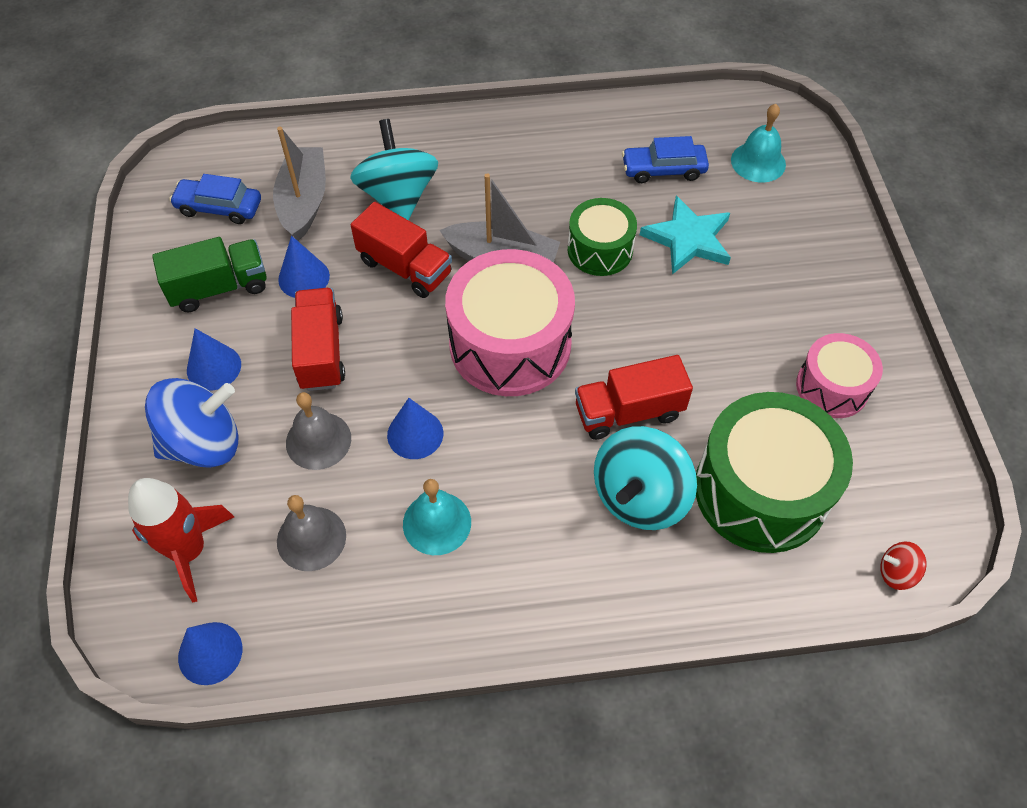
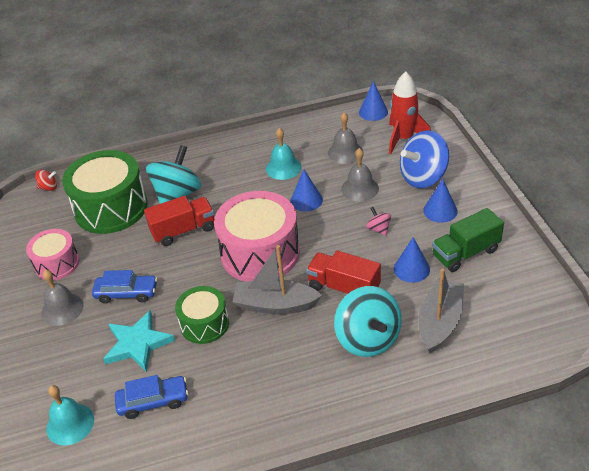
camera: 175 degrees right, 15 degrees down
blue car [169,174,261,224] -> blue car moved to [92,270,157,304]
grey boat [273,127,326,241] -> grey boat turned 150 degrees counterclockwise [419,268,464,353]
red truck [291,288,345,391] -> pink spinning top [366,207,391,236]
none -> grey bell [41,270,83,326]

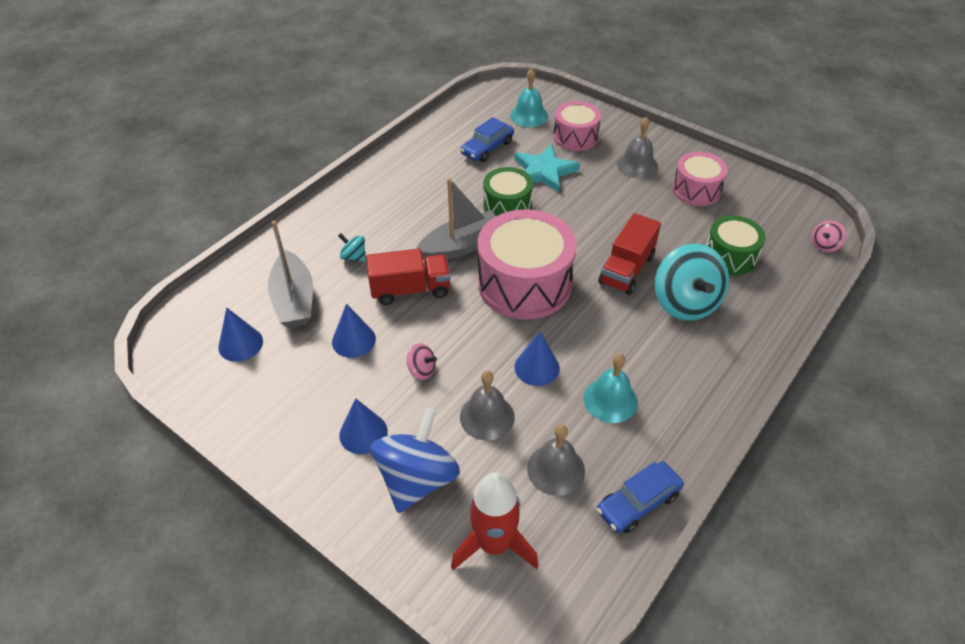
camera: 140 degrees right, 5 degrees up
red spinning top [35,170,57,191] -> pink spinning top [812,220,846,252]
green drum [62,150,148,234] -> green drum [706,215,766,275], size x0.57
blue car [92,270,157,304] -> blue car moved to [597,461,684,533]
turquoise spinning top [334,286,402,357] -> turquoise spinning top [338,233,366,262], size x0.45
blue cone [359,81,388,121] -> blue cone moved to [218,308,263,362]
green truck [432,208,504,272] -> none
none -> pink drum [553,101,601,151]

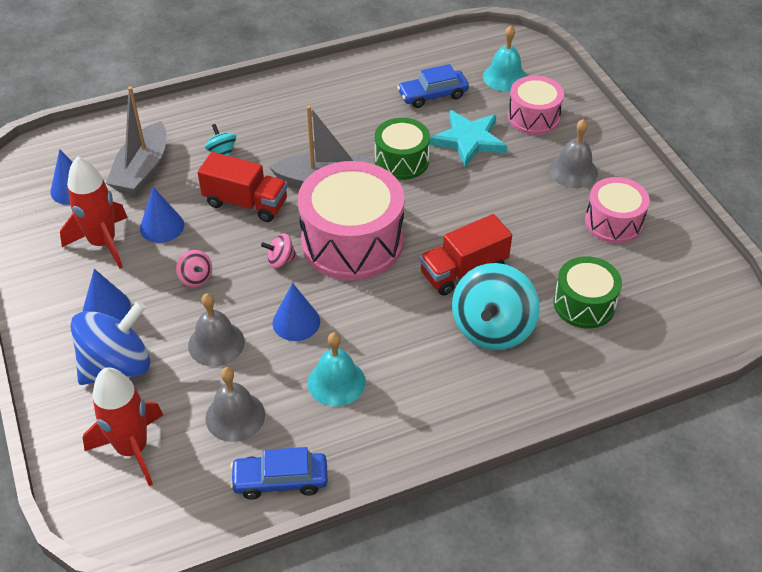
camera: 30 degrees right, 0 degrees up
pink spinning top [812,220,846,252] -> pink spinning top moved to [261,233,298,268]
none -> red rocket [60,156,128,269]

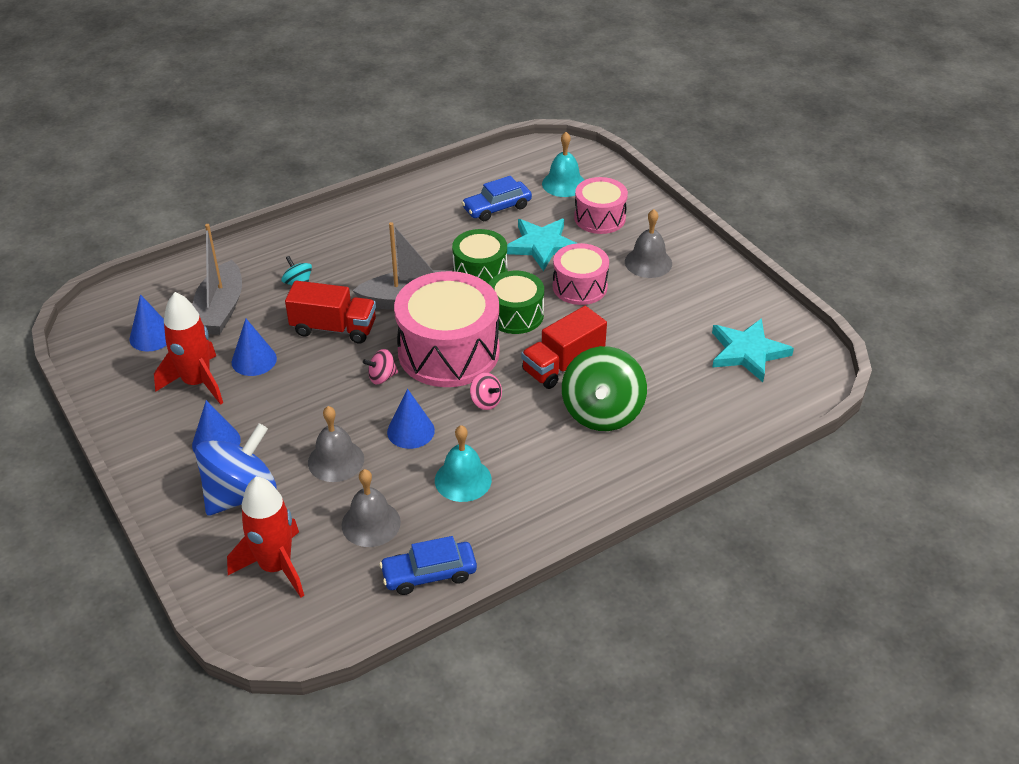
camera: 10 degrees left, 5 degrees down
pink spinning top [176,250,212,287] -> pink spinning top moved to [470,373,502,410]
turquoise spinning top [452,263,540,350] -> green spinning top [562,346,647,431]
green drum [553,256,622,329] -> green drum moved to [488,271,544,334]
pink drum [585,177,650,243] -> pink drum moved to [553,243,609,305]
none -> turquoise star [712,318,794,382]

